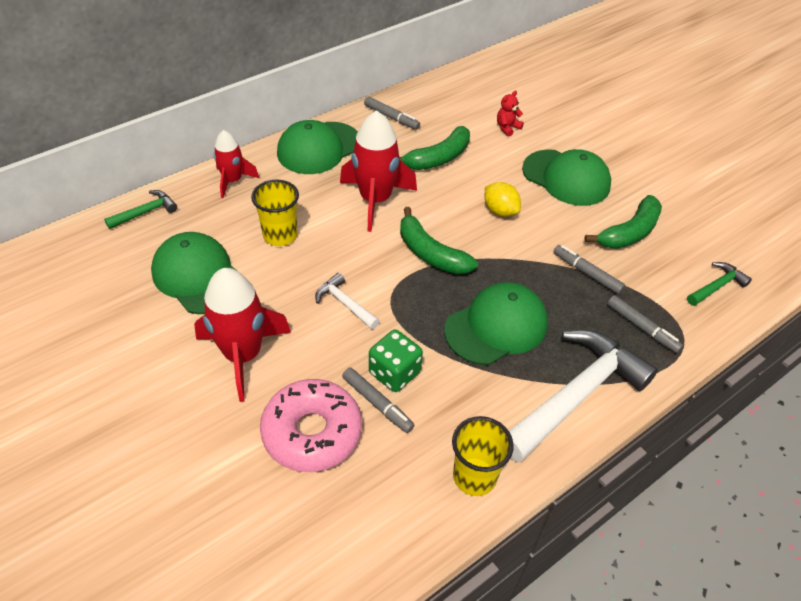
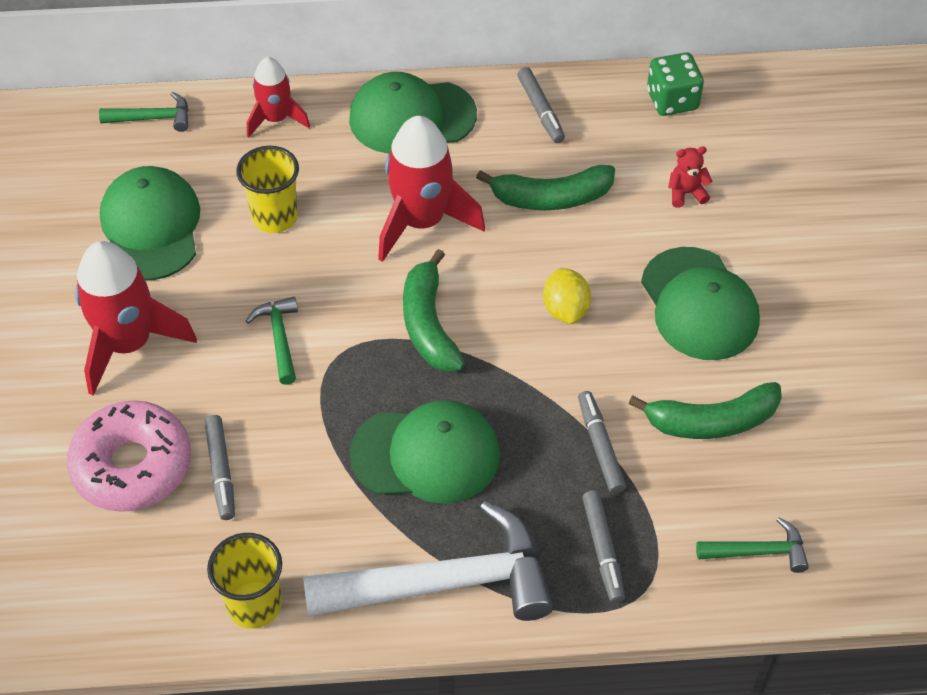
camera: 35 degrees right, 5 degrees up
white hammer [315,273,380,329] -> green hammer [246,297,298,385]
green dice [369,330,423,392] -> green dice moved to [647,52,704,116]

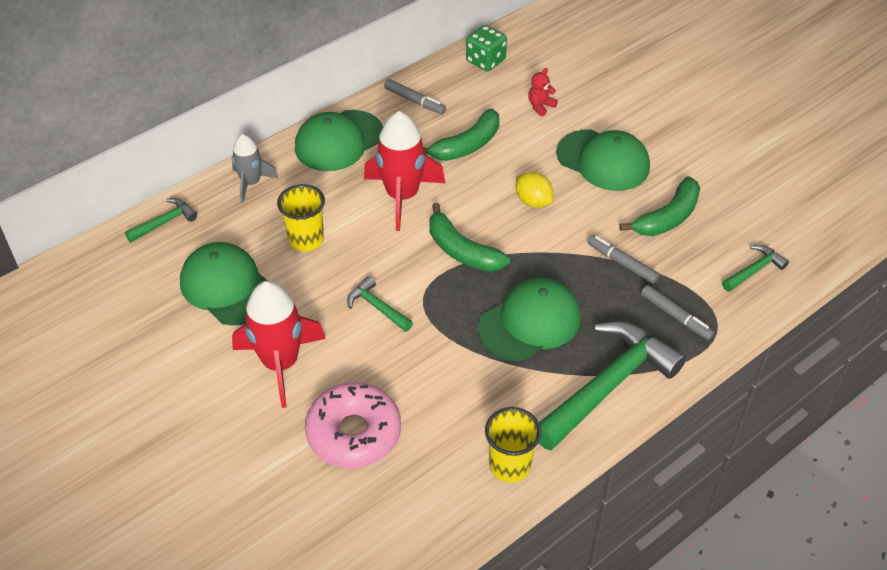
camera: 35 degrees left, 5 degrees down
grey marker [204,415,235,520] -> none
red rocket [247,57,310,138] -> grey rocket [232,134,278,203]
white hammer [303,501,554,621] -> green hammer [539,321,686,451]

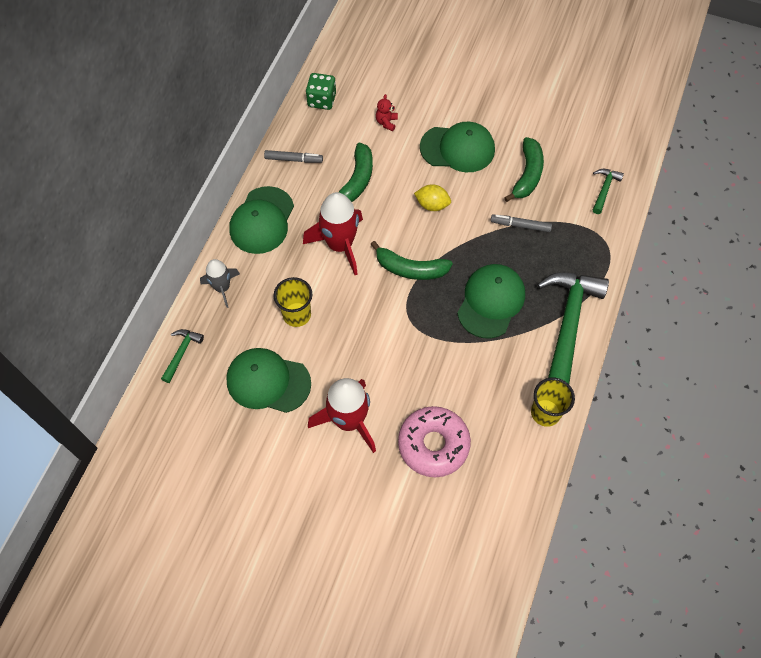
camera: 30 degrees left, 15 degrees up
green hammer [347,276,413,332] -> none
grey marker [641,285,714,340] -> none

